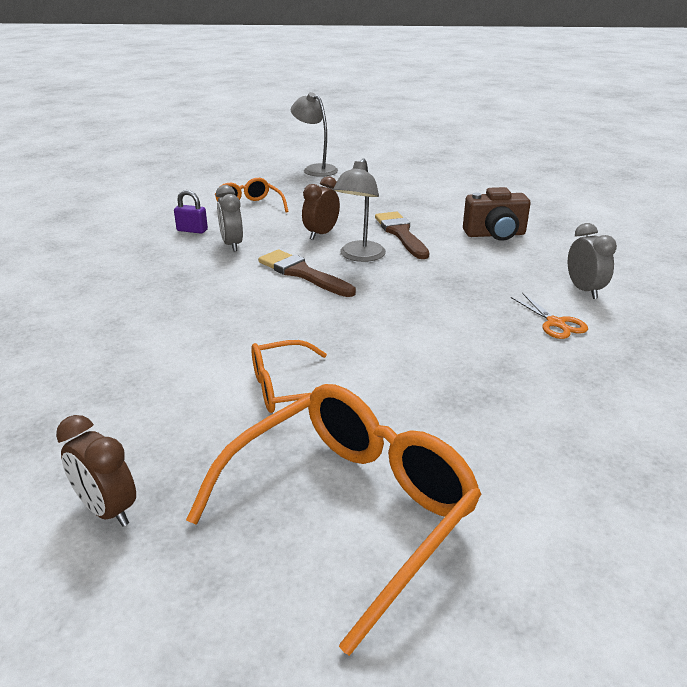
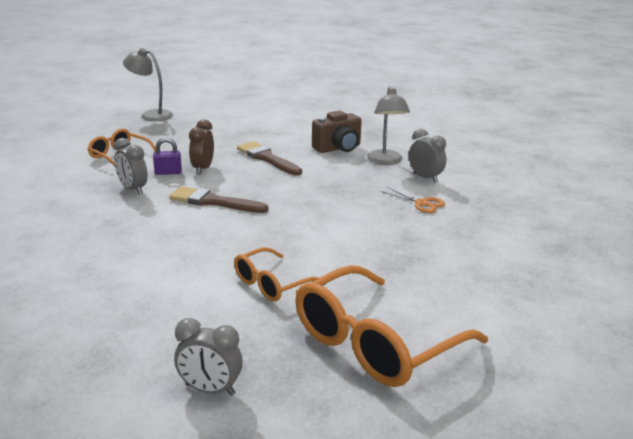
camera: 25 degrees left, 5 degrees down
brown clock [56,415,136,527] -> grey clock [174,318,243,396]
purple padlock [174,190,208,234] -> purple padlock moved to [153,137,182,175]
orange glasses [186,384,482,656] -> orange glasses turned 150 degrees counterclockwise [295,265,488,387]
grey lamp [333,158,386,262] -> grey lamp moved to [367,86,410,165]

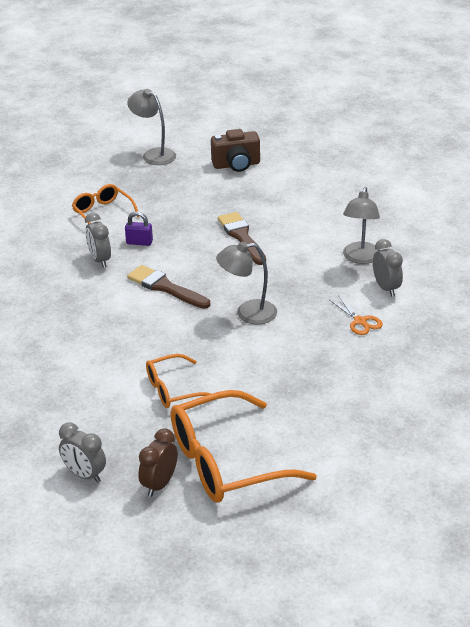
camera: 20 degrees right, 10 degrees up
brown clock [189,120,214,174] -> brown clock moved to [138,428,178,497]
brown camera [312,111,362,153] -> brown camera moved to [211,129,260,172]
none -> grey lamp [216,242,277,325]

